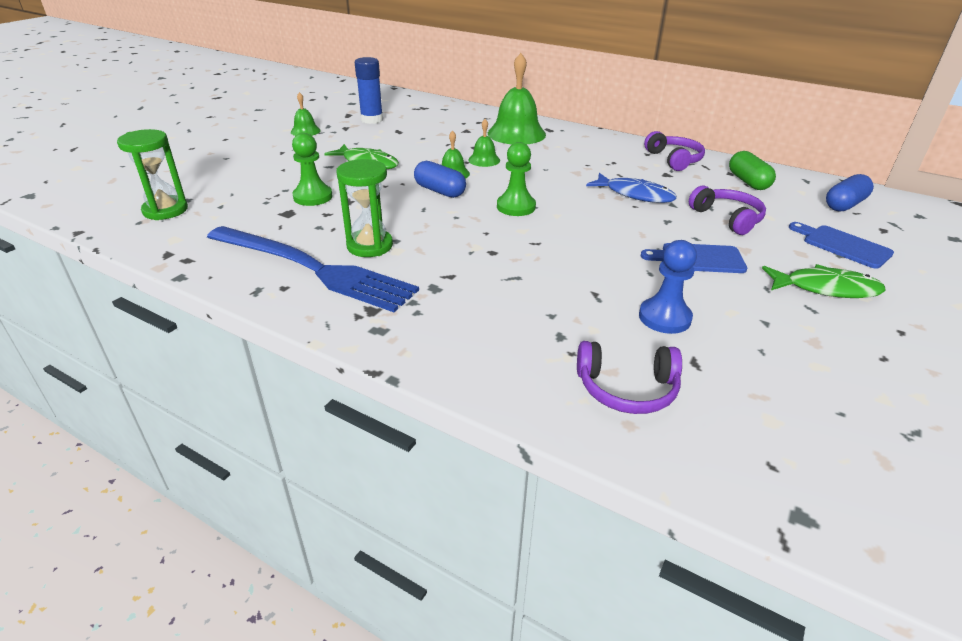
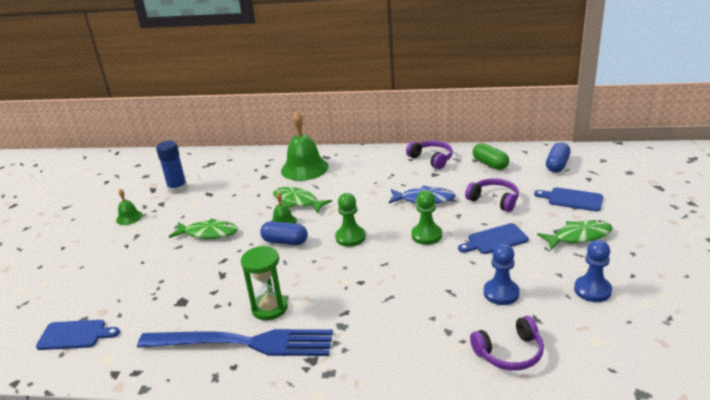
camera: 20 degrees left, 5 degrees down
green hourglass [117,129,188,220] -> blue cutting board [36,320,120,350]
green pawn [292,133,333,206] -> green pawn moved to [411,190,442,245]
green bell [468,119,500,167] -> green fish [273,187,332,213]
none -> blue pawn [574,240,612,302]

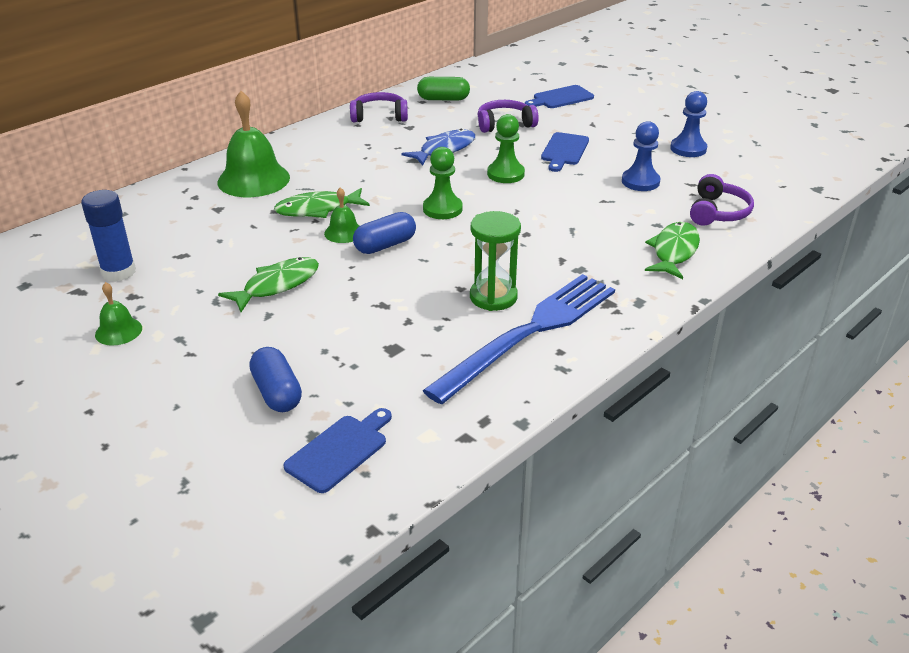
camera: 55 degrees left, 5 degrees up
green fish [537,220,613,250] -> green fish moved to [645,222,700,279]
blue capsule [546,142,571,172] -> blue capsule moved to [249,347,302,412]

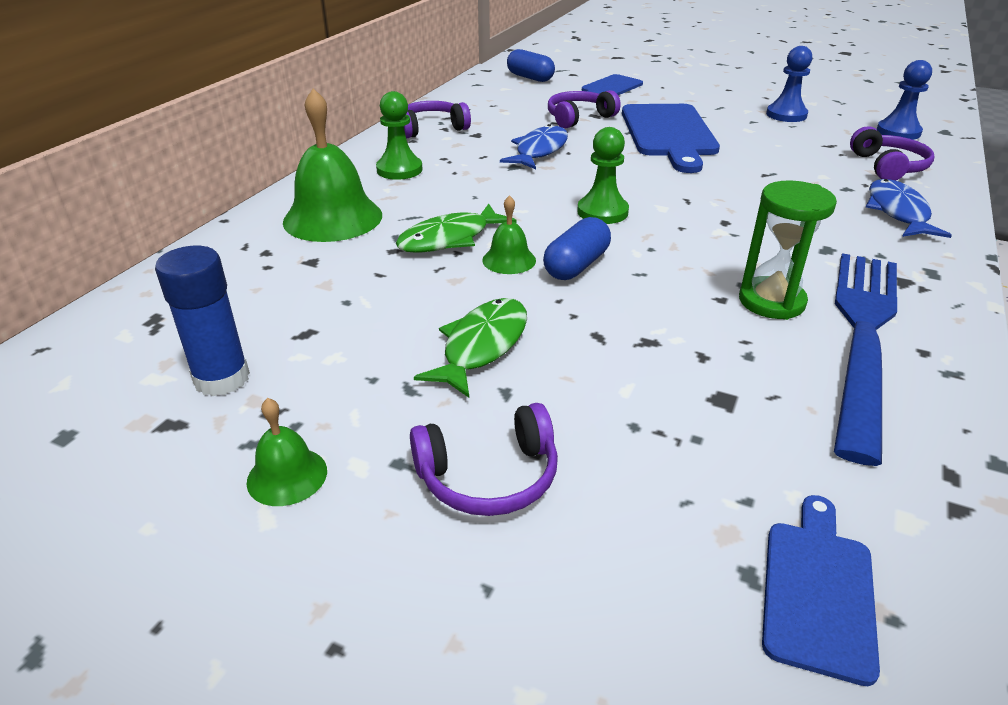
camera: 20 degrees left, 0 degrees up
blue capsule [249,347,302,412] -> blue capsule moved to [507,49,555,82]
green capsule [417,77,470,101] -> none
green pawn [487,114,525,183] -> green pawn moved to [376,91,423,180]
blue cutting board [541,132,589,172] -> blue cutting board [622,104,720,173], size x1.80
blue pawn [622,121,660,191] -> blue pawn moved to [877,60,932,140]
green fish [645,222,700,279] -> blue fish [866,179,952,238]
none -> purple headphones [410,403,558,516]

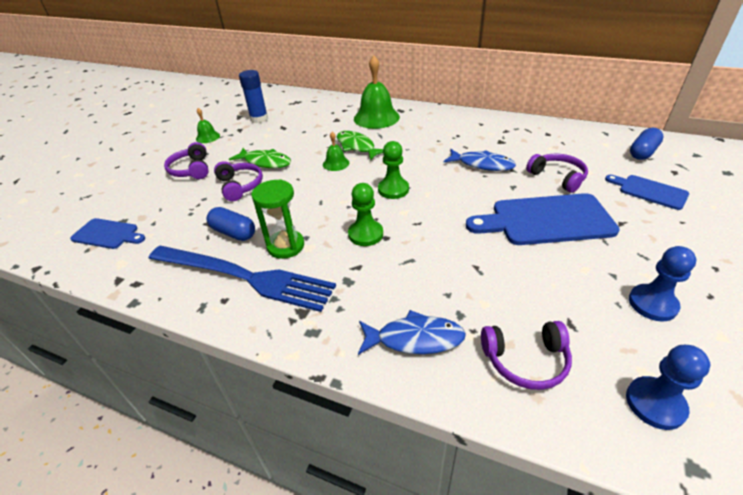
camera: 90 degrees right, 5 degrees up
green pawn [376,91,423,180] -> green pawn moved to [348,183,383,246]
purple headphones [404,101,471,138] -> purple headphones moved to [214,161,263,201]
blue capsule [543,217,611,280] -> blue capsule moved to [207,207,255,241]

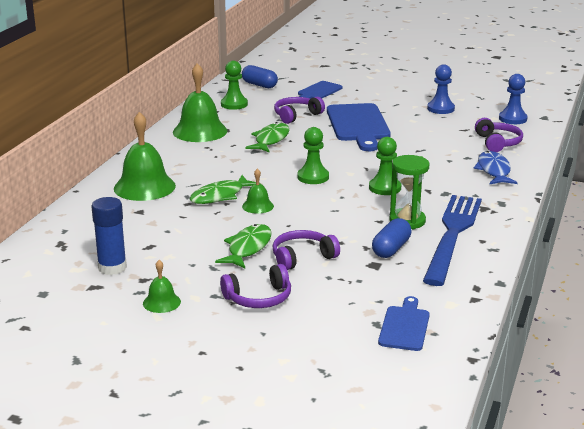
camera: 95 degrees left, 15 degrees down
blue fish [443,149,516,171] -> green fish [245,122,290,153]
none -> green bell [173,63,228,142]
none -> green pawn [221,61,248,110]

